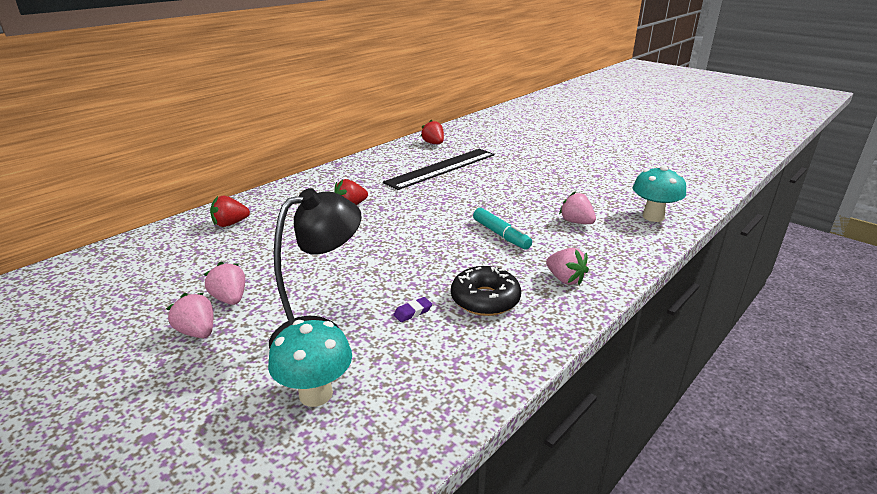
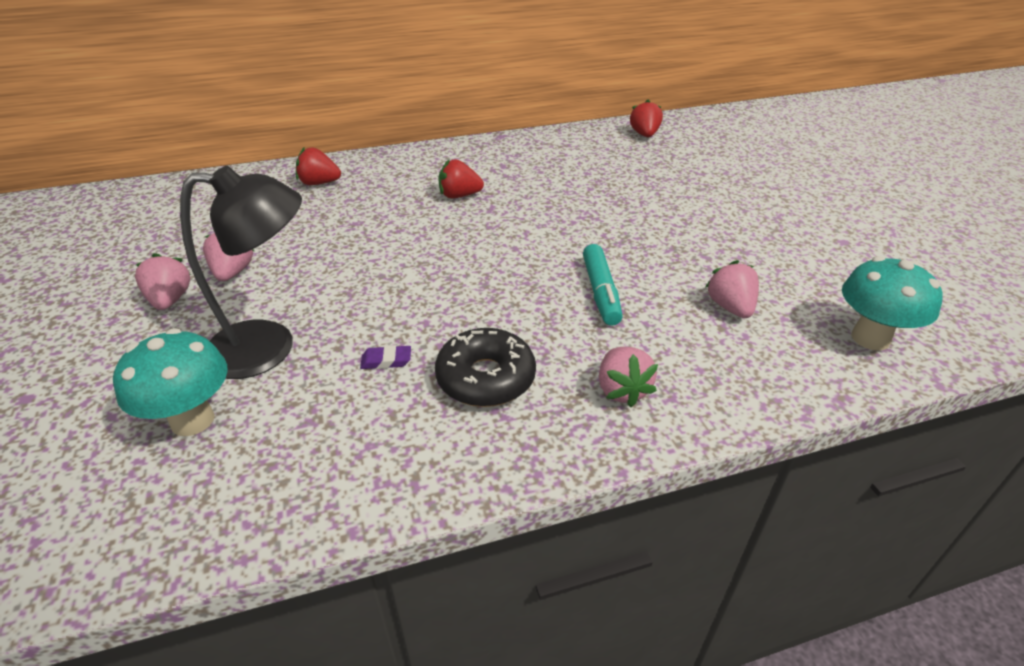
camera: 30 degrees right, 10 degrees up
black ruler [383,149,494,190] -> none

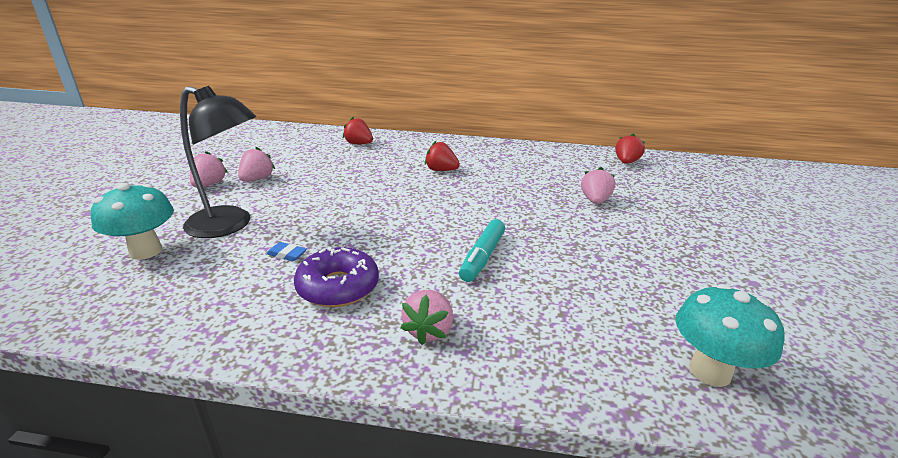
camera: 25 degrees right, 10 degrees down
purple eraser [360,345,411,369] -> blue eraser [266,242,307,261]
black donut [435,328,536,407] -> purple donut [294,247,379,307]
pink strawberry [705,260,759,318] -> pink strawberry moved to [581,167,615,204]

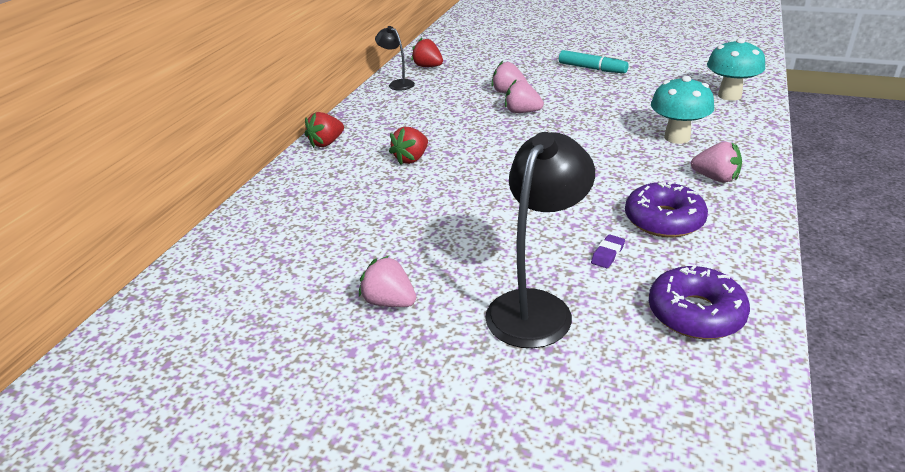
camera: 75 degrees left, 5 degrees up
turquoise mushroom [91,183,174,260] -> turquoise mushroom moved to [651,76,714,144]
pink strawberry [190,151,228,187] -> pink strawberry moved to [505,79,544,113]
blue eraser [266,242,307,261] -> purple eraser [591,234,625,268]
red strawberry [343,117,373,144] -> red strawberry moved to [304,112,344,148]
turquoise marker [459,219,505,282] -> turquoise marker moved to [559,50,629,73]
none -> black lamp [375,26,415,91]
none -> purple donut [649,265,750,339]

